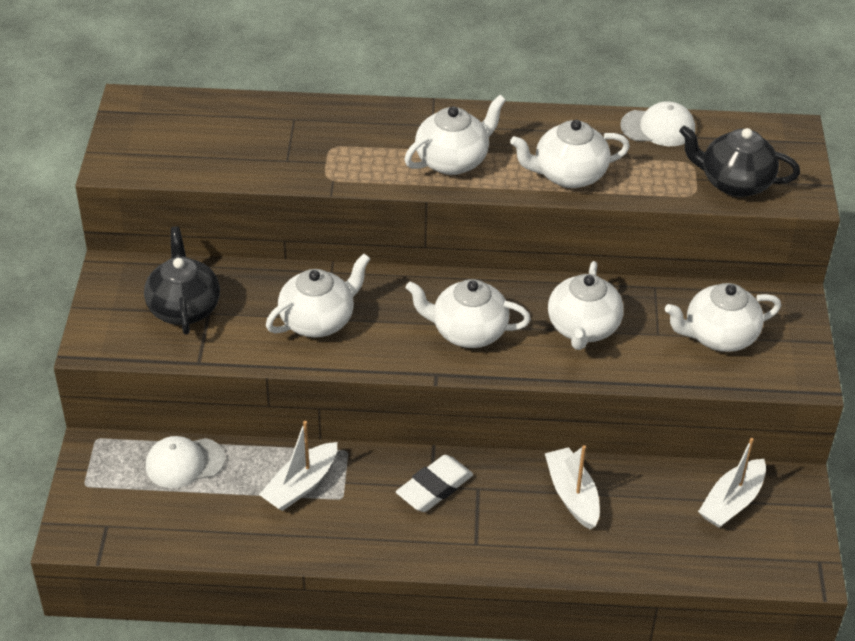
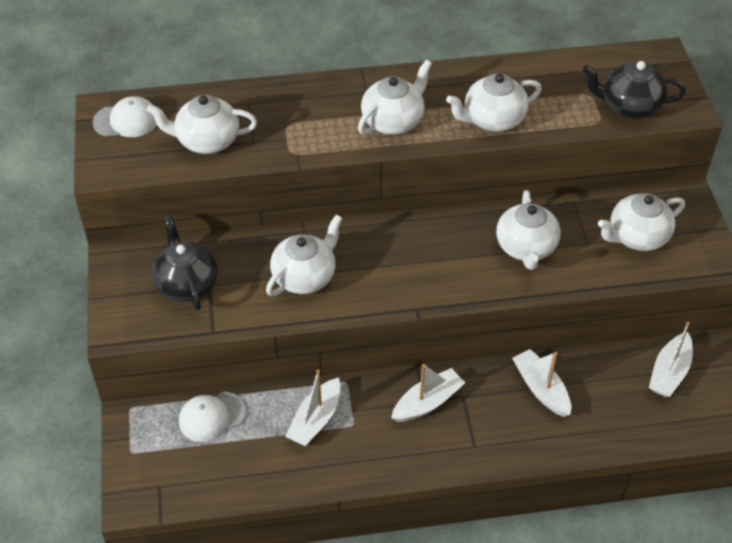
camera: 10 degrees left, 5 degrees up
white eraser [396,455,473,512] -> white boat [391,364,465,422]
white teapot [406,279,531,348] -> white teapot moved to [147,95,257,154]
white cap [620,101,695,146] -> white cap moved to [92,96,157,137]

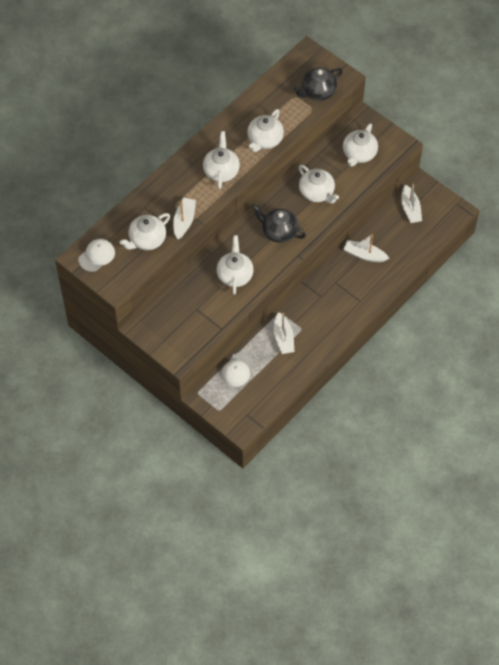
camera: 40 degrees left, 10 degrees up
black teapot [152,215,218,310] -> black teapot moved to [252,204,306,243]
white boat [391,364,465,422] -> white boat moved to [173,198,196,239]

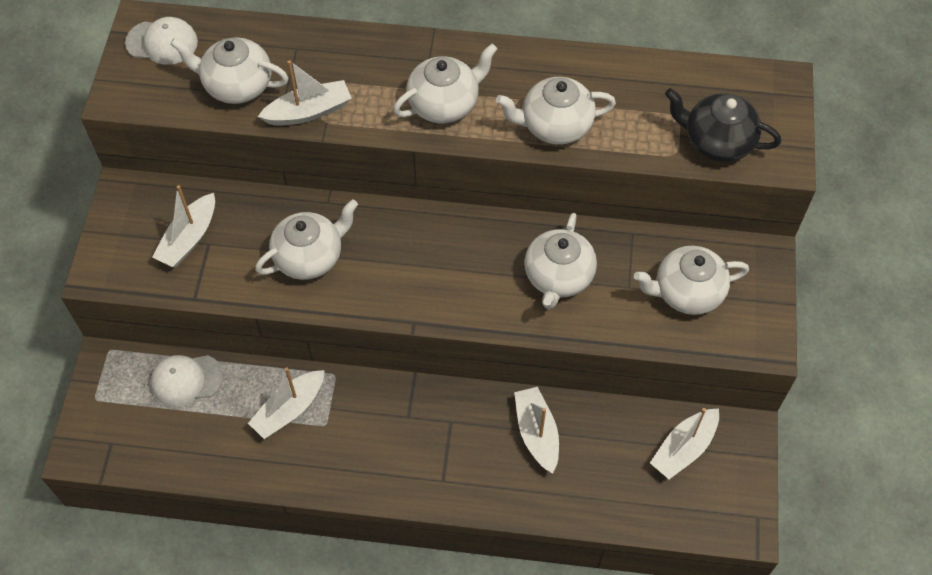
camera: 55 degrees right, 0 degrees up
black teapot [252,204,306,243] -> none
none -> white boat [152,185,215,267]

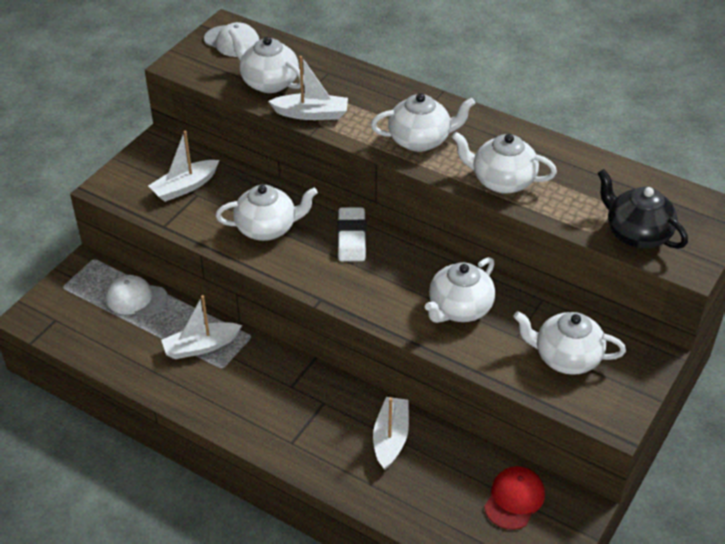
camera: 25 degrees right, 15 degrees down
white boat [650,408,719,479] -> red cap [484,466,545,530]
none -> white eraser [337,207,366,261]

